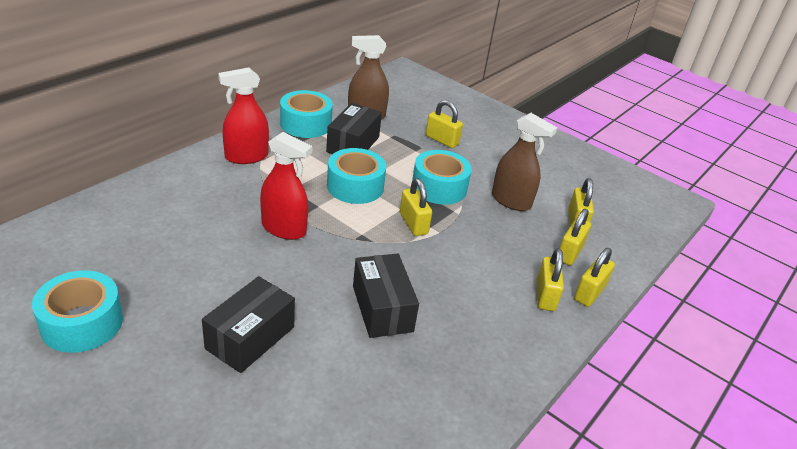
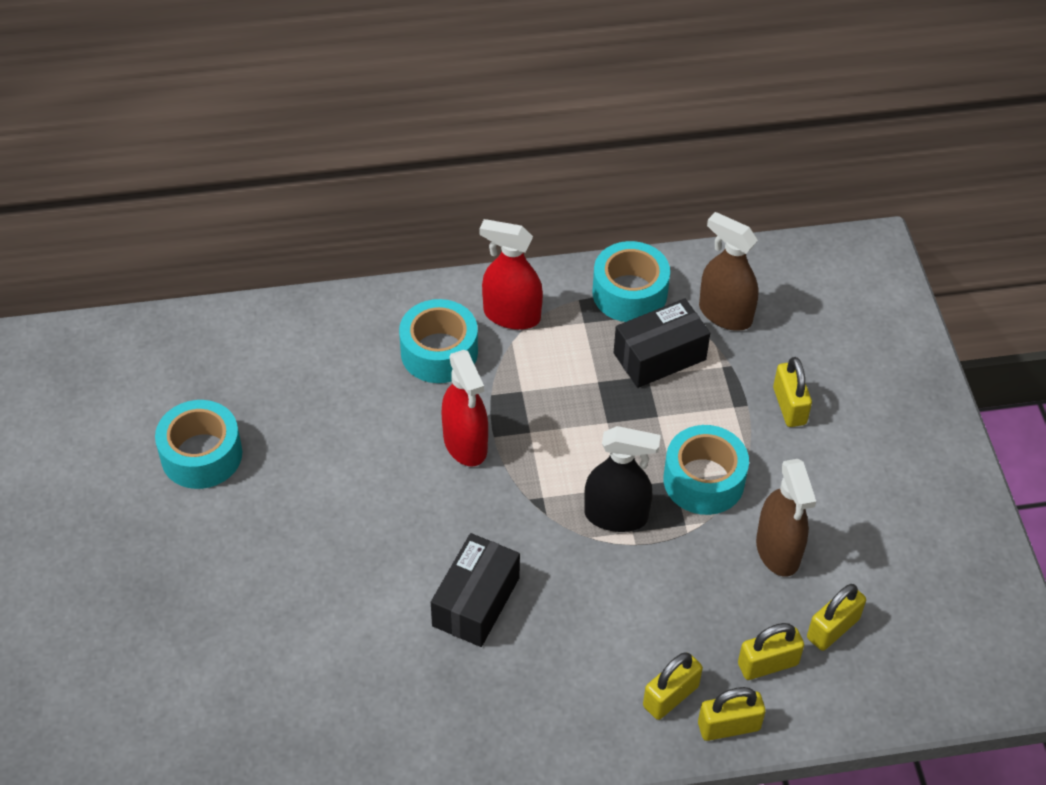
camera: 45 degrees right, 15 degrees up
black box [202,276,295,373] -> none
turquoise tape [327,148,386,204] -> turquoise tape moved to [399,299,478,383]
yellow padlock [400,178,432,236] -> black spray bottle [584,426,661,532]

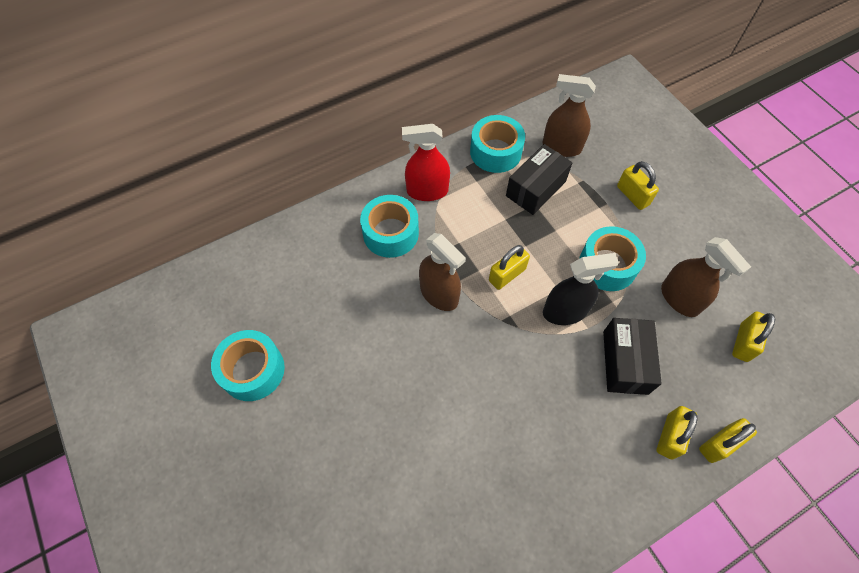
camera: 20 degrees left, 10 degrees up
black box [431,533,520,647] -> black box moved to [603,318,662,395]
red spray bottle [442,350,488,467] -> brown spray bottle [419,233,466,311]
yellow padlock [738,623,804,680] -> yellow padlock moved to [489,245,530,290]

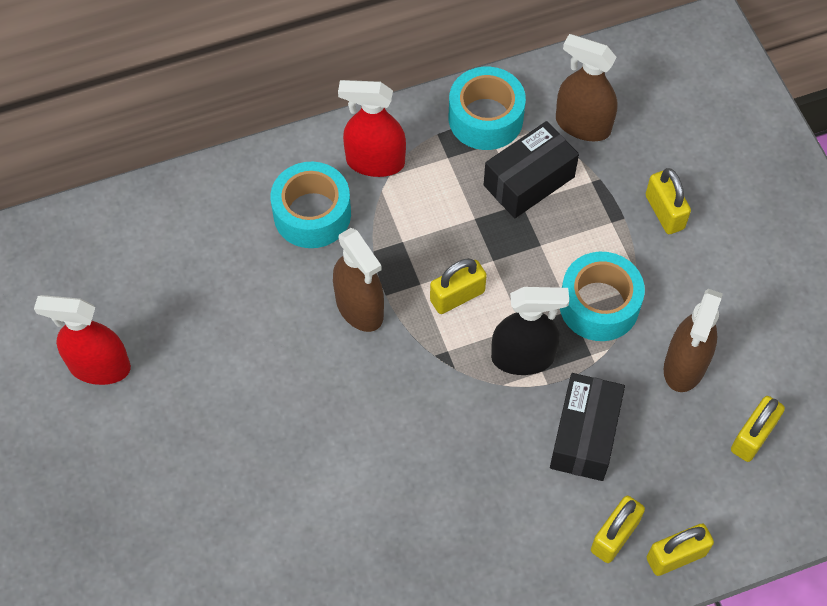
camera: 10 degrees right, 0 degrees up
turquoise tape [211,330,285,401] -> red spray bottle [34,295,131,385]
brown spray bottle [661,237,751,317] -> brown spray bottle turned 45 degrees clockwise [664,289,723,392]

